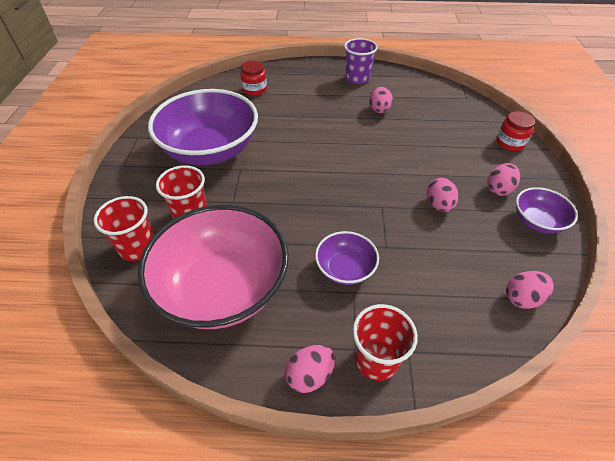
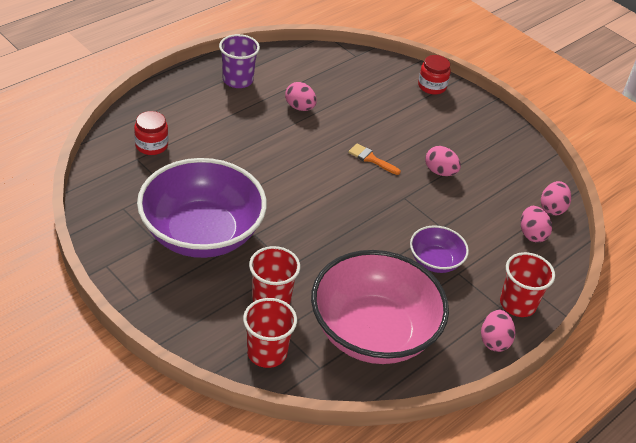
camera: 50 degrees left, 5 degrees down
pink egg [487,163,520,196] -> pink egg moved to [521,206,552,243]
purple bowl [516,187,578,233] -> none
none -> orange brush [348,144,401,175]

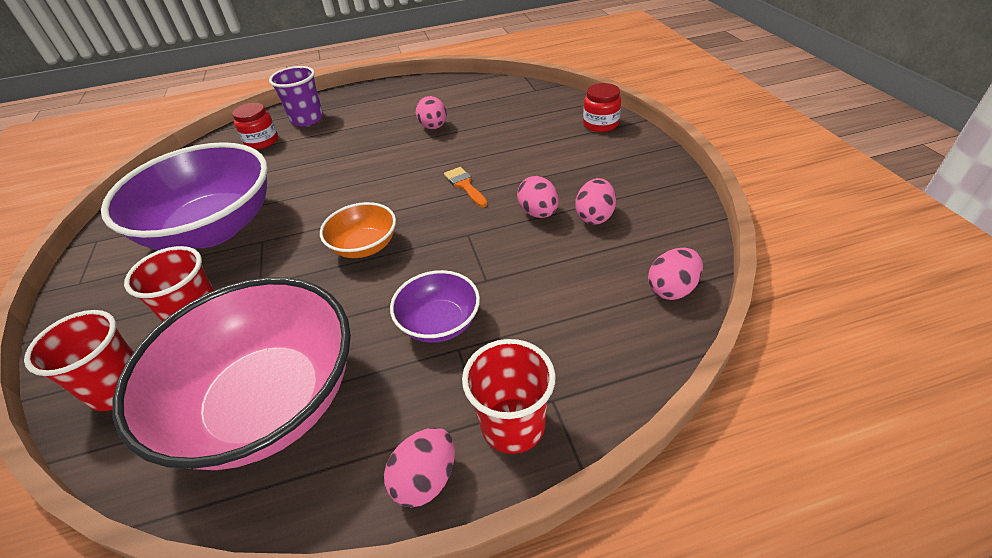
camera: 35 degrees right, 0 degrees up
purple cup [219,34,260,88] -> purple cup moved to [269,66,323,126]
pink egg [521,206,552,243] -> pink egg moved to [575,178,616,225]
none -> orange bowl [320,202,396,258]

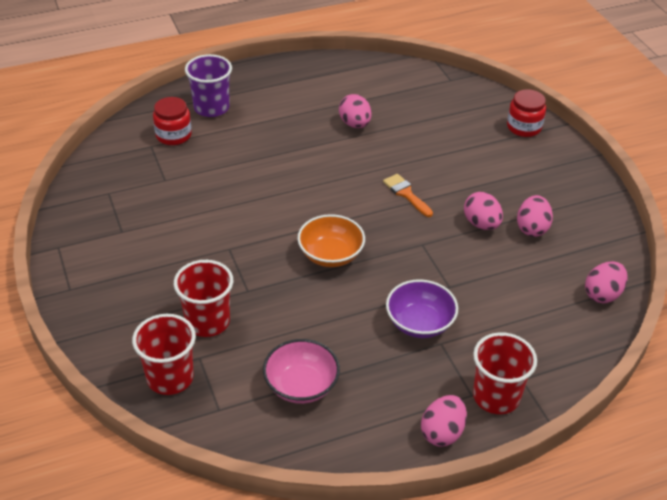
camera: 10 degrees left, 0 degrees up
purple bowl [101,142,268,250] -> none
pink bowl [112,277,351,470] -> pink bowl [263,339,340,404], size x0.47

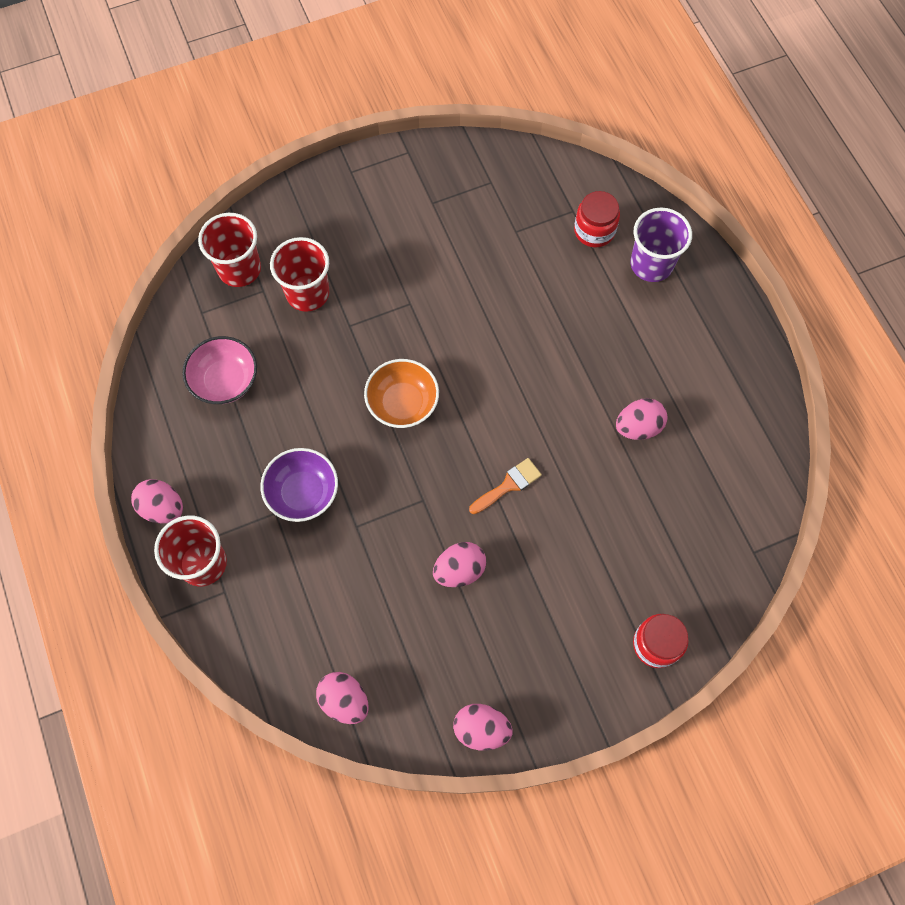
camera: 90 degrees right, 25 degrees up
pink egg [517,195,553,237] -> pink egg moved to [453,704,513,751]

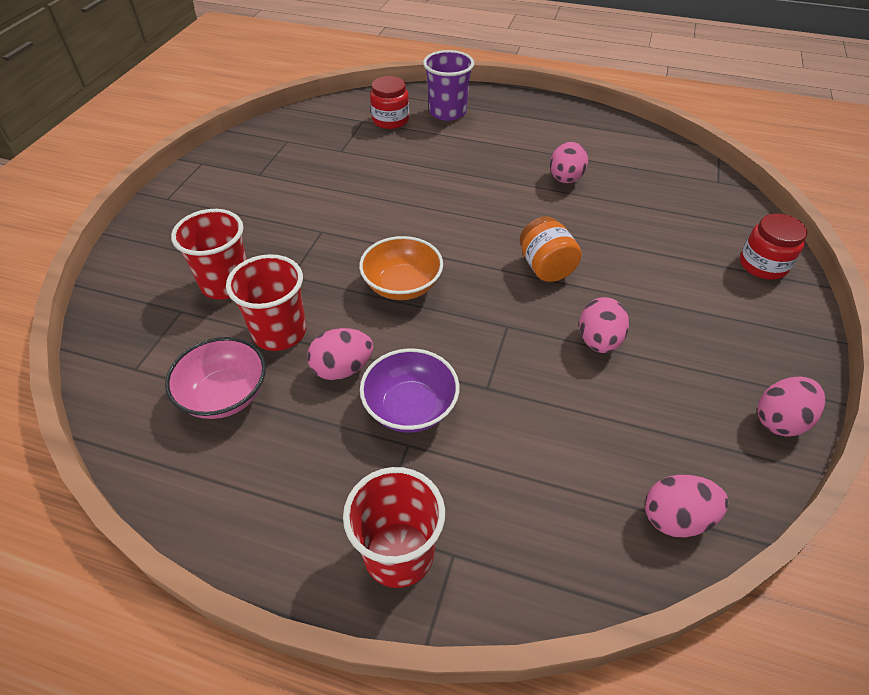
camera: 50 degrees left, 20 degrees down
pink egg [131,479,183,524] -> pink egg moved to [307,328,373,380]
red cup [198,213,261,287] -> red cup moved to [226,254,306,351]
orange brush [469,458,542,514] -> orange jar [520,216,582,282]

